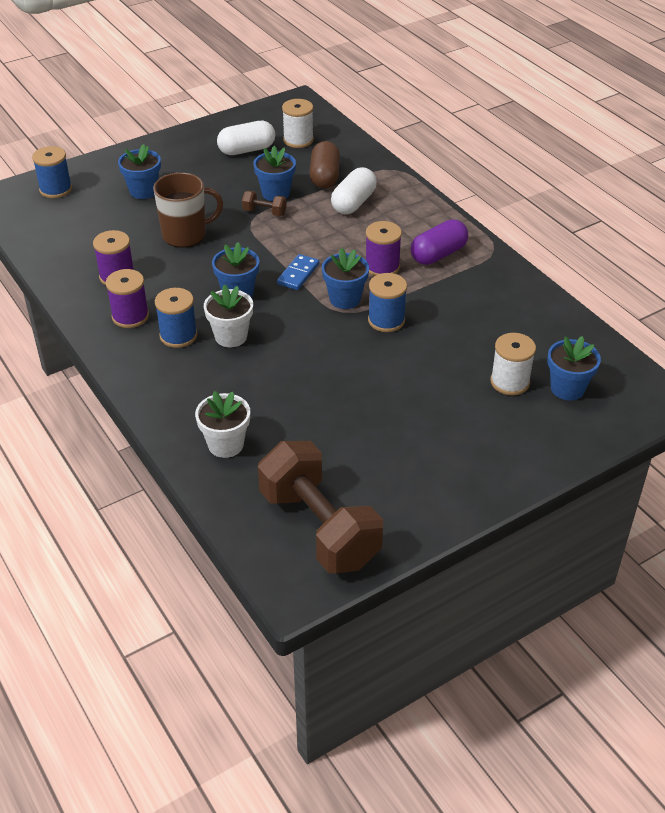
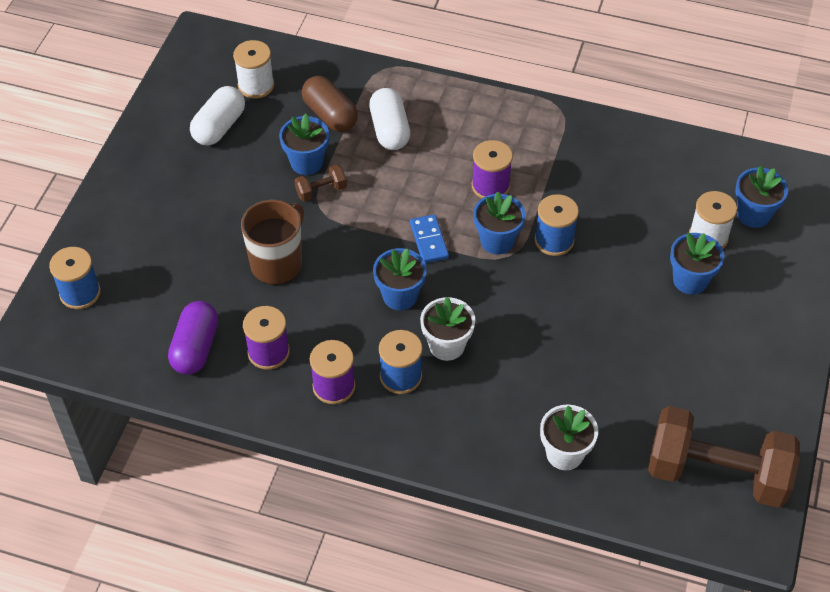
camera: 40 degrees left, 10 degrees up
blue flower pot [118,144,161,199] -> blue flower pot moved to [670,233,724,295]
purple capsule [411,219,468,265] -> purple capsule moved to [168,301,218,375]

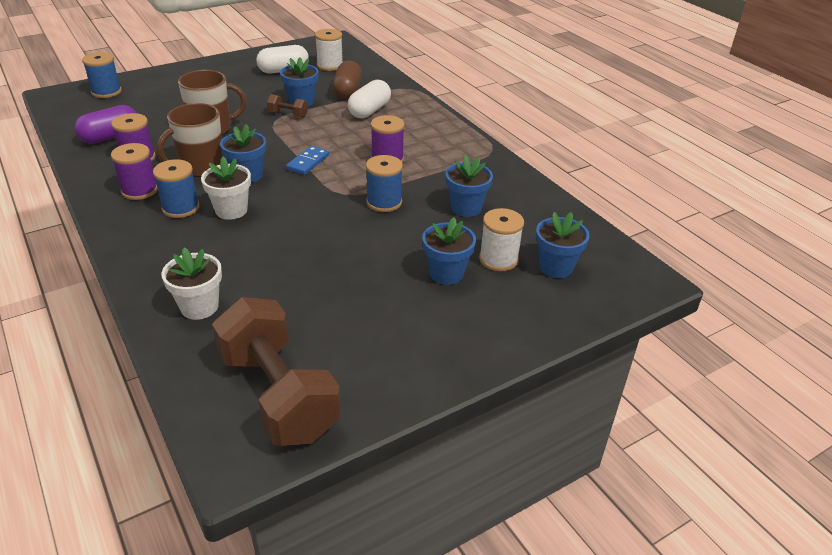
camera: 40 degrees right, 15 degrees down
blue flower pot [473,191,526,255] -> blue flower pot moved to [445,155,493,217]
none -> brown mug [157,103,224,177]

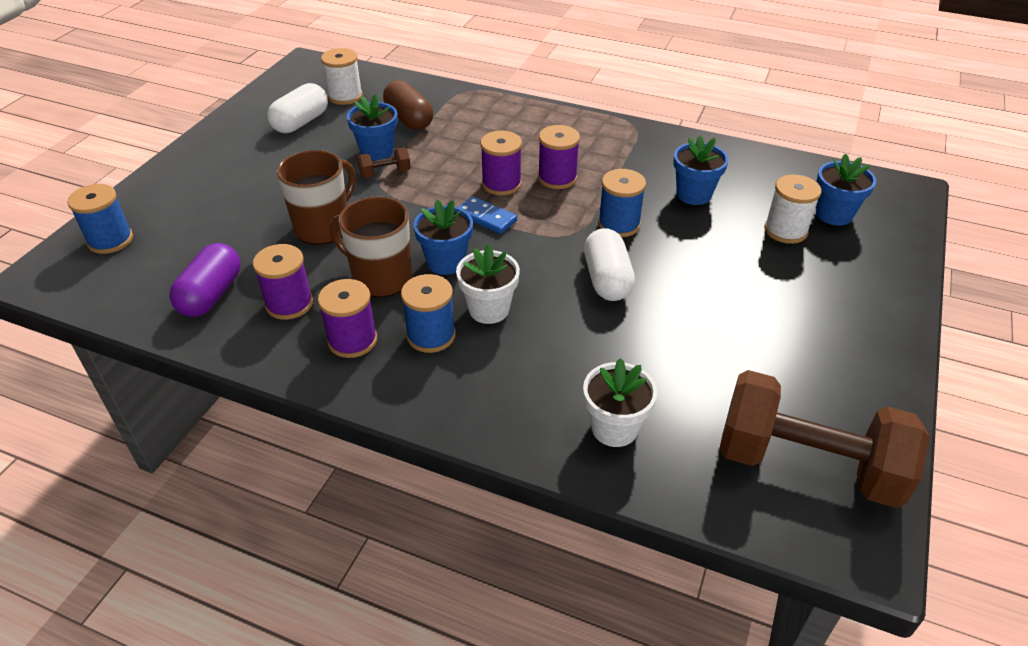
camera: 35 degrees left, 5 degrees up
brown mug [157,103,224,177] -> brown mug turned 105 degrees clockwise [330,197,412,298]
blue domino [286,146,329,175] -> blue domino turned 45 degrees counterclockwise [458,196,517,234]
white capsule [348,80,391,119] -> white capsule moved to [584,228,635,301]
blue flower pot [422,217,476,285] -> none
none -> purple spool [480,131,522,195]

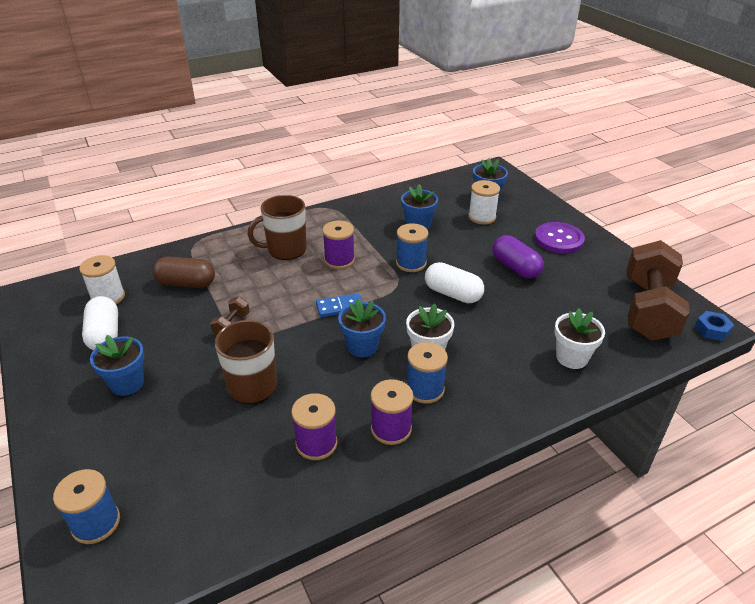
camera: 50 degrees left, 5 degrees down
purple capsule [169,243,240,317] -> purple capsule moved to [492,235,544,279]
brown mug [330,197,412,298] -> brown mug moved to [248,195,306,260]
blue flower pot [347,94,398,161] -> blue flower pot moved to [90,335,144,396]
purple spool [480,131,522,195] -> none
brown dumbbell [719,370,930,508] -> brown dumbbell turned 45 degrees counterclockwise [627,240,690,341]
none -> purple button [534,222,585,254]
none -> blue nut [695,311,734,341]

